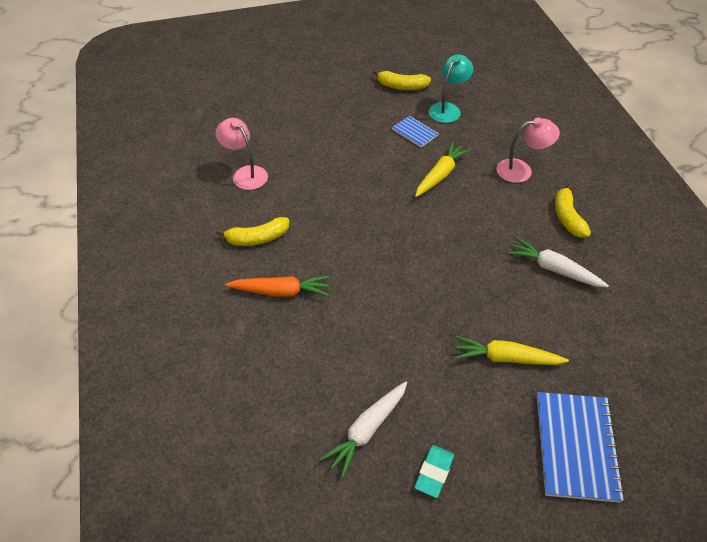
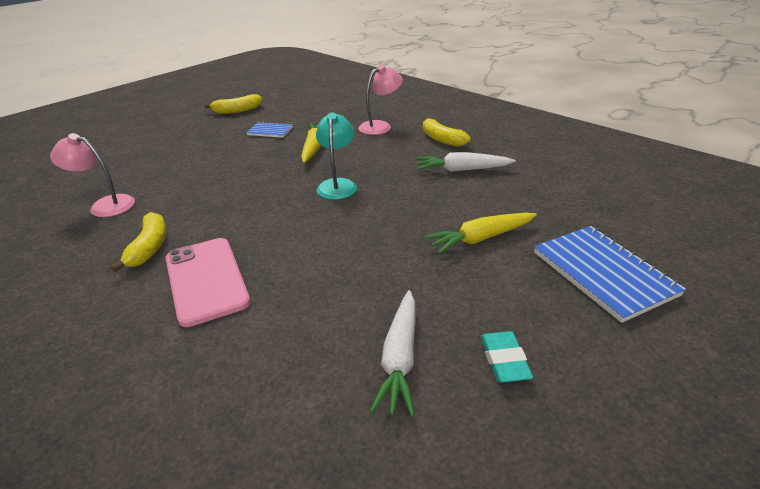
camera: 30 degrees left, 15 degrees down
yellow banana [217,217,289,246] -> yellow banana turned 45 degrees counterclockwise [110,212,166,272]
orange carrot [225,276,329,297] -> pink phone [165,238,250,327]
turquoise lamp [429,54,473,123] -> turquoise lamp moved to [316,112,357,200]

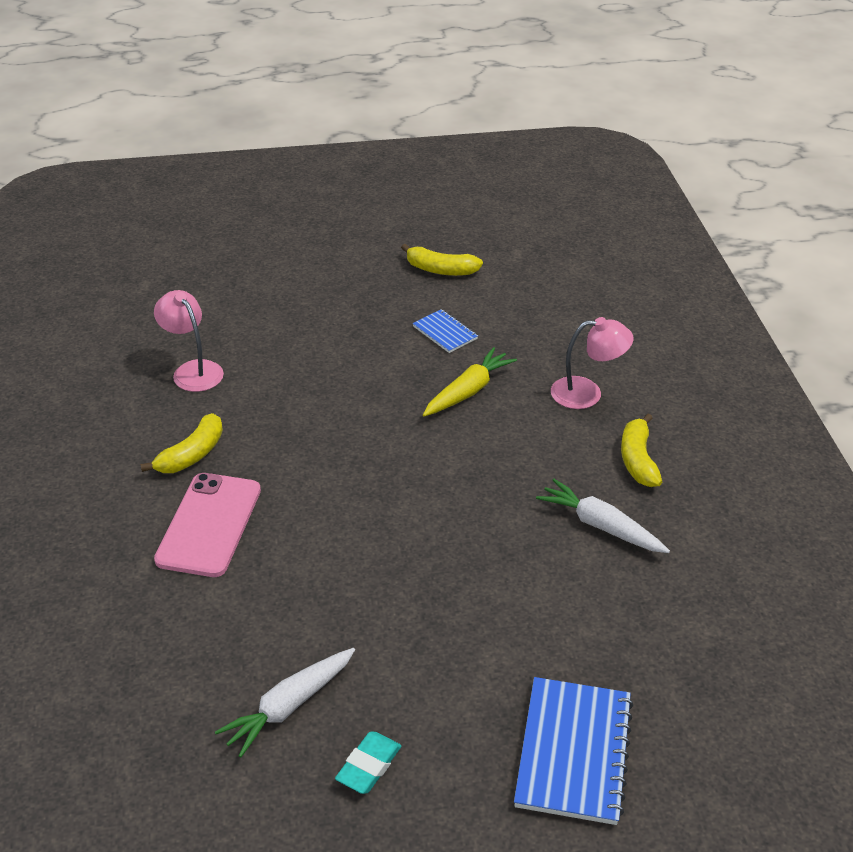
camera: 35 degrees right, 5 degrees up
turquoise lamp [316,112,357,200] -> none
yellow carrot [425,213,537,254] -> none

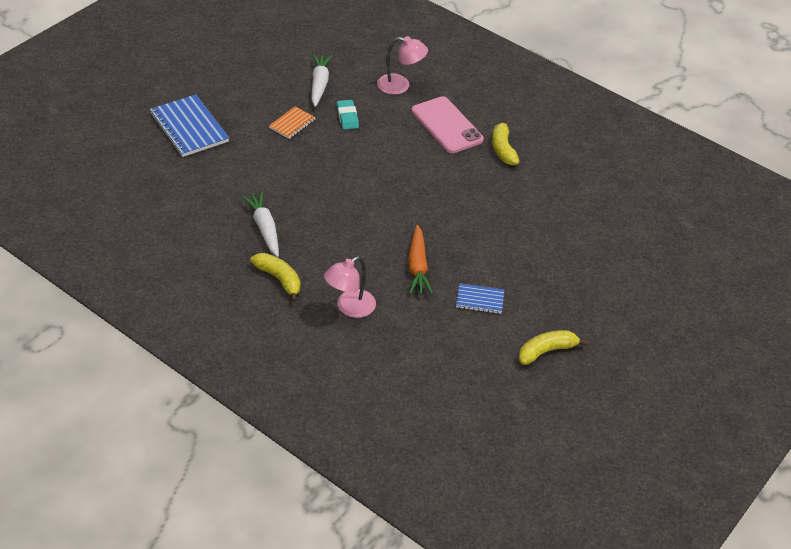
camera: 135 degrees right, 5 degrees up
pink lamp [154,290,224,392] -> pink lamp moved to [377,36,428,94]
turquoise eraser [335,732,401,794] -> turquoise eraser moved to [337,100,359,130]
yellow carrot [423,347,517,416] -> orange carrot [408,225,433,294]
white carrot [536,479,670,553] -> white carrot turned 105 degrees counterclockwise [241,191,279,257]
none -> orange notebook [269,106,316,139]

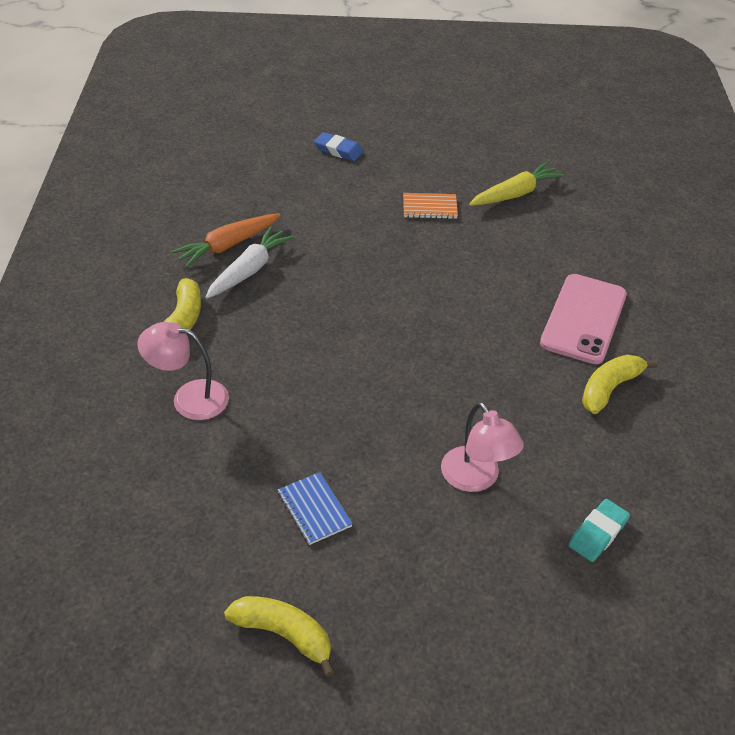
camera: 55 degrees right, 0 degrees up
blue notebook [150,95,229,157] -> blue eraser [314,132,363,161]
white carrot [312,54,332,107] -> yellow carrot [469,162,564,206]
turquoise eraser [337,100,359,130] -> turquoise eraser moved to [568,499,630,562]
pink lamp [377,36,428,94] -> pink lamp moved to [441,402,524,492]
orange carrot [408,225,433,294] -> orange carrot moved to [171,213,280,268]

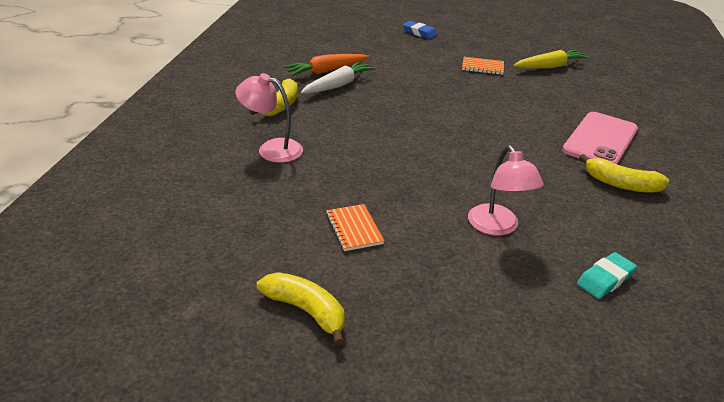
camera: 10 degrees right, 10 degrees down
blue notebook [278,472,353,545] -> orange notebook [326,204,384,251]
yellow banana [582,355,658,414] -> yellow banana turned 120 degrees counterclockwise [579,154,669,193]

